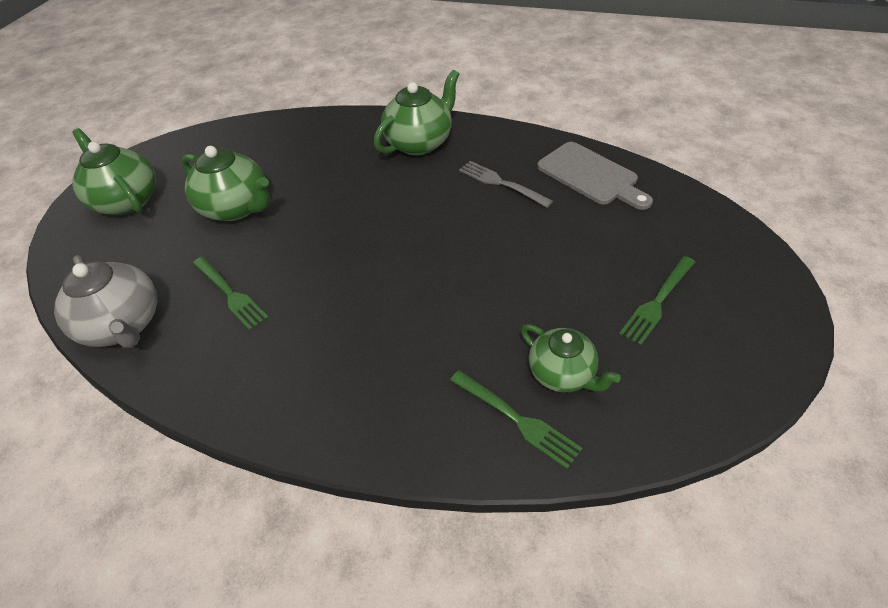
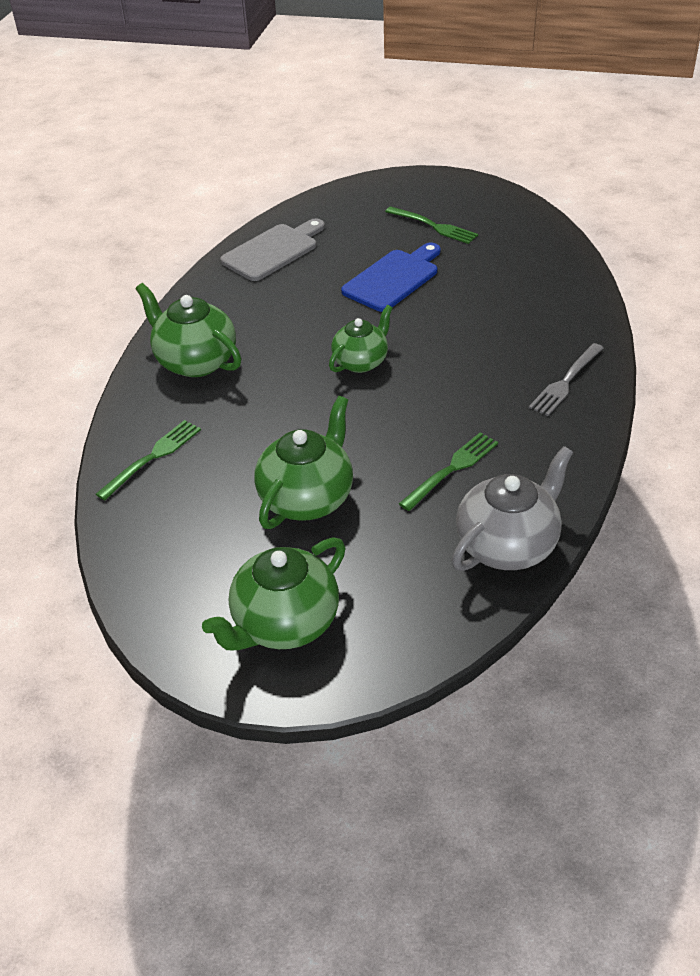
camera: 95 degrees left, 5 degrees down
green fork [450,370,583,469] -> green fork moved to [96,420,201,500]
grey fork [459,161,553,208] -> grey fork moved to [529,343,604,416]
green teapot [521,324,621,392] -> green teapot moved to [329,305,393,373]
none -> blue cutting board [341,243,441,312]

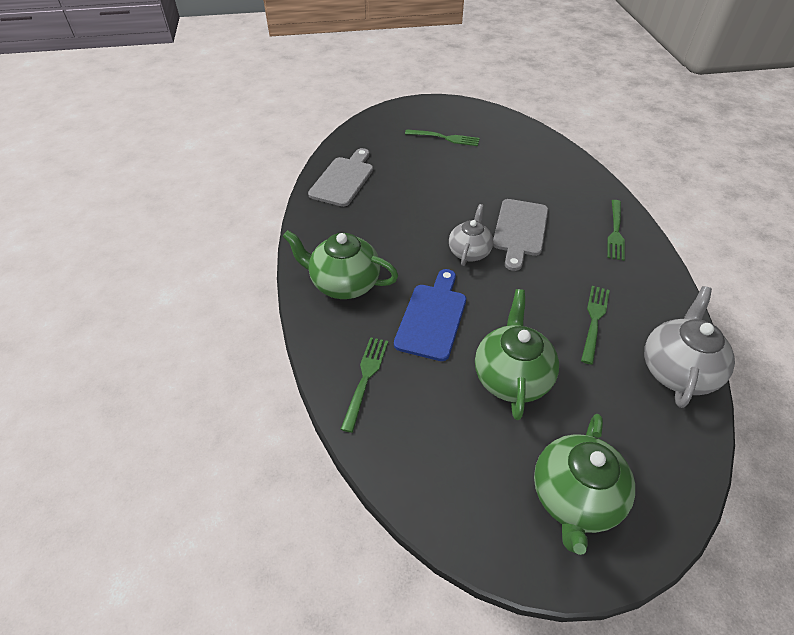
camera: 25 degrees left, 5 degrees up
green teapot [329,305,393,373] -> grey teapot [449,204,493,266]
blue cutting board [341,243,441,312] -> blue cutting board moved to [394,269,466,361]
grey fork [529,343,604,416] -> green fork [607,200,625,261]
none -> grey cutting board [493,199,548,271]

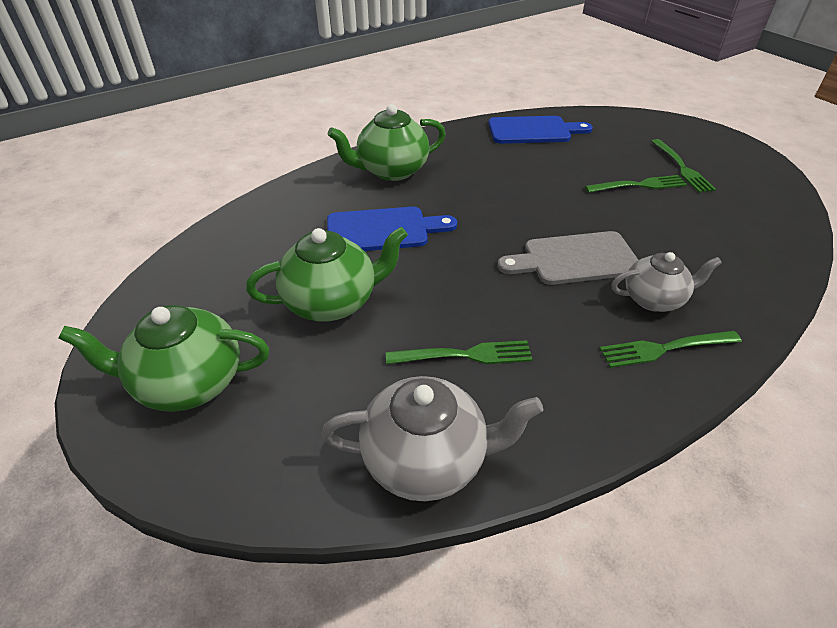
camera: 65 degrees right, 5 degrees down
green teapot [283,230,398,299] -> green teapot turned 105 degrees counterclockwise [328,104,446,181]
grey cutting board [308,148,373,207] -> blue cutting board [488,116,593,144]
green fork [341,337,388,433] -> green fork moved to [585,175,688,193]
grey teapot [449,204,493,266] -> grey teapot moved to [612,252,722,312]

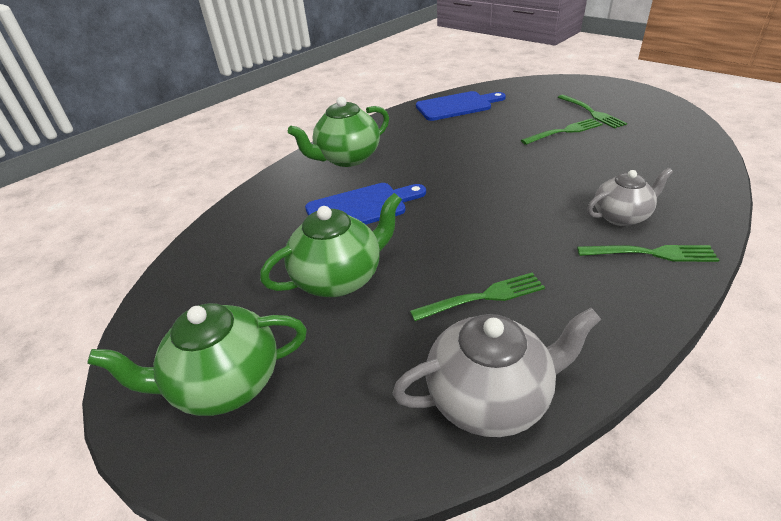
camera: 10 degrees left, 5 degrees down
grey cutting board [497,231,638,285] -> none
green fork [599,331,742,368] -> green fork turned 150 degrees counterclockwise [577,245,719,262]

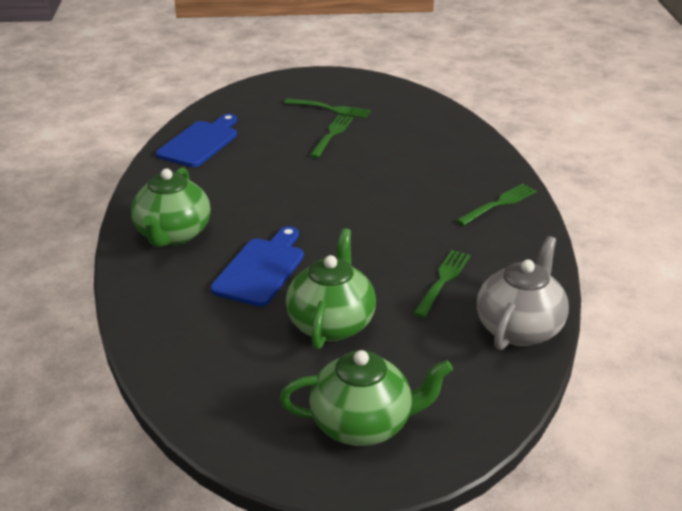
camera: 50 degrees left, 5 degrees down
green teapot [87,303,307,416] -> green teapot turned 120 degrees counterclockwise [280,350,453,446]
grey teapot [587,168,673,226] -> none

